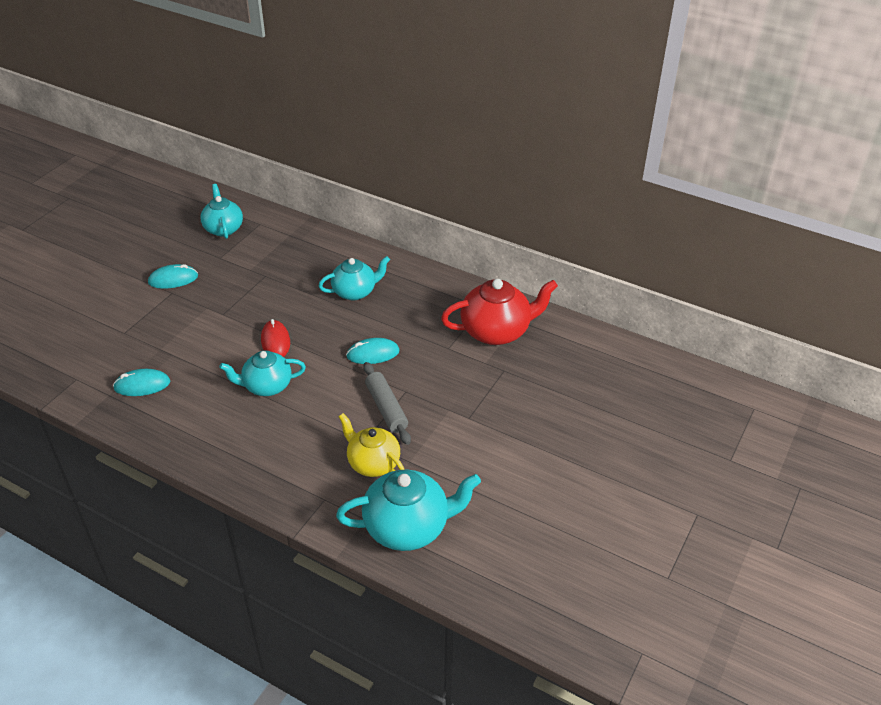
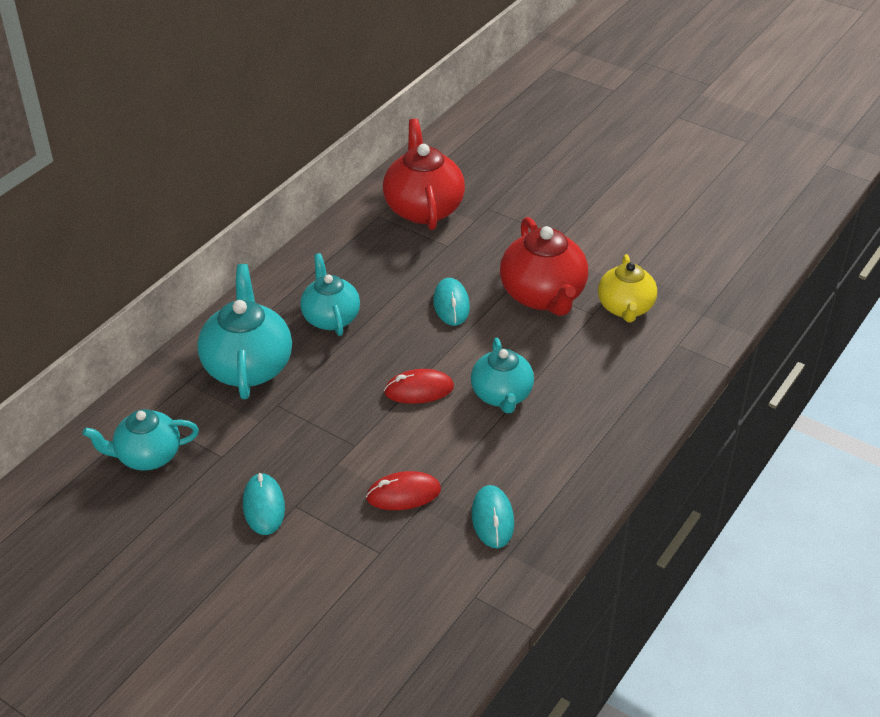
camera: 85 degrees left, 0 degrees up
turquoise teapot [336,469,481,551] -> turquoise teapot moved to [197,264,292,399]
yellow teapot [338,413,404,477] -> yellow teapot turned 45 degrees counterclockwise [598,254,657,322]
grey rolling pin [363,362,411,445] -> red teapot [500,217,588,316]
none -> red mouse [366,471,441,510]

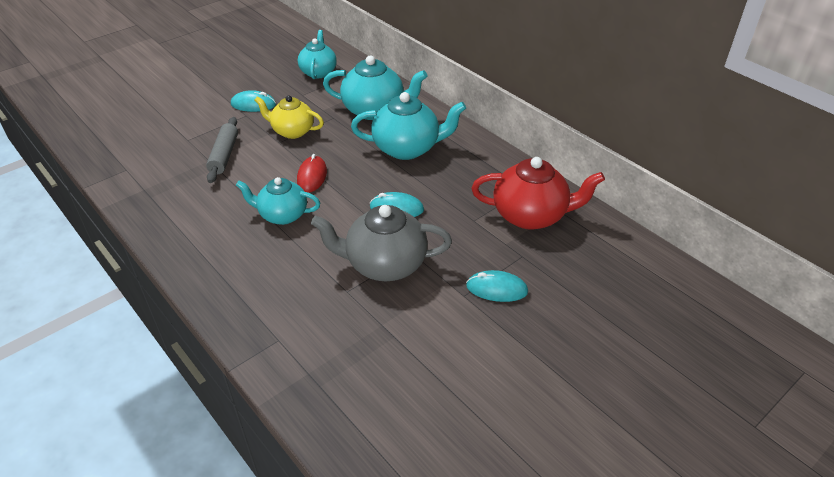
camera: 105 degrees right, 0 degrees up
turquoise teapot [300,253,360,336] -> turquoise teapot [351,92,466,160], size x1.51
red mouse [366,471,441,510] -> grey rolling pin [206,117,238,183]
turquoise mouse [471,485,514,548] -> turquoise mouse moved to [466,270,528,302]
red teapot [500,217,588,316] -> grey teapot [311,205,452,281]
yellow teapot [598,254,657,322] -> yellow teapot moved to [254,95,324,139]

